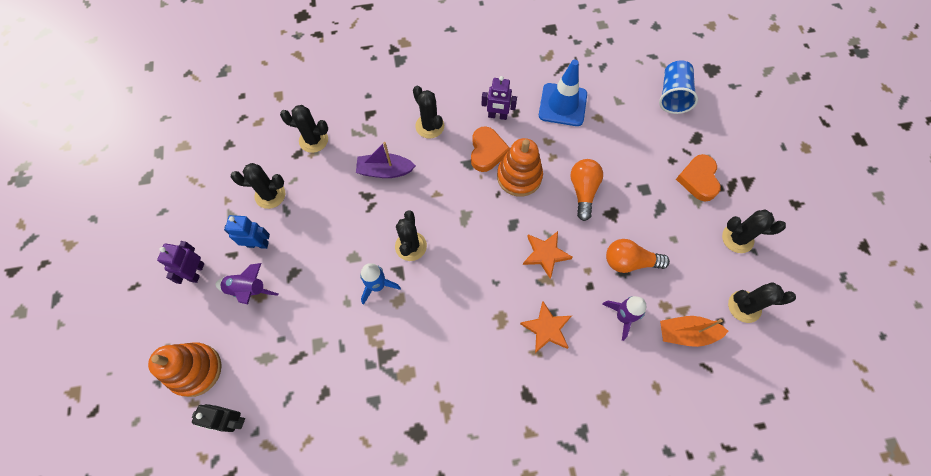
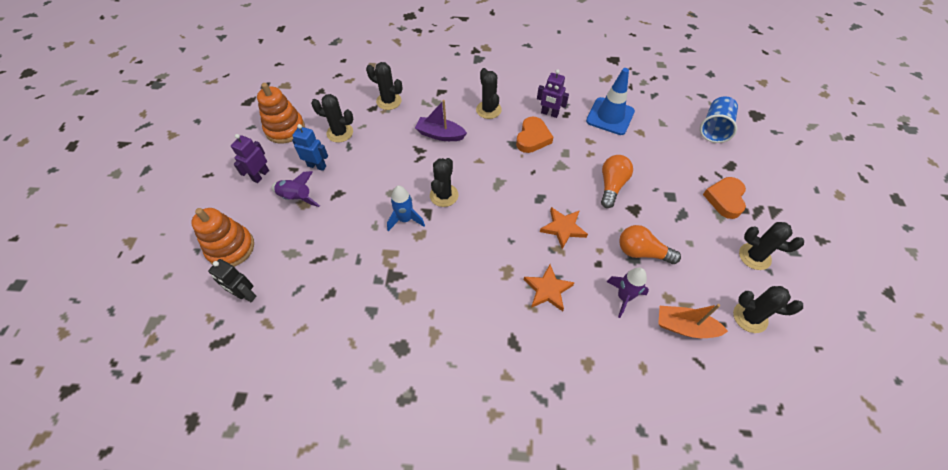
camera: 15 degrees right, 10 degrees down
orange stacking toy [497,138,543,197] -> orange stacking toy moved to [257,83,305,144]

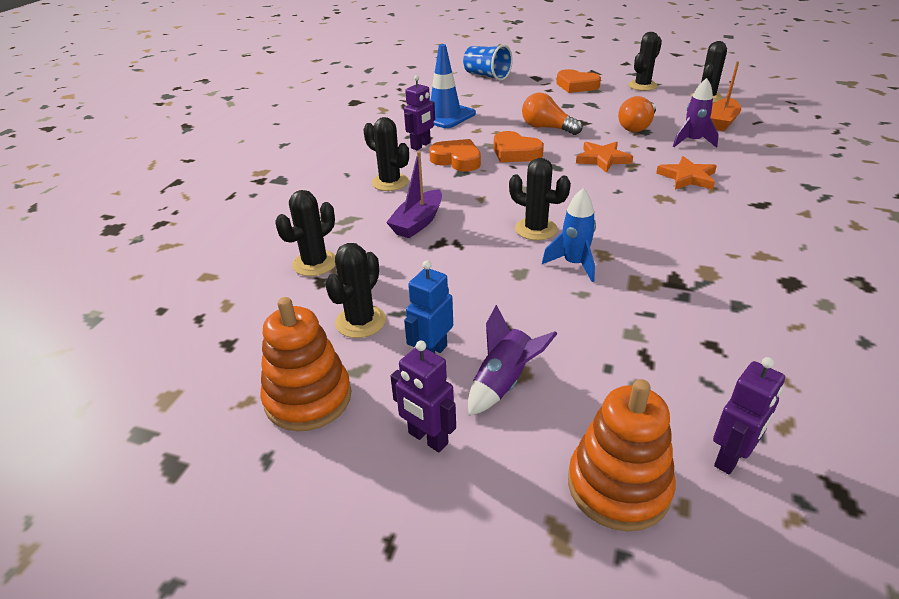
camera: 75 degrees left, 20 degrees down
black robot [208,259,257,302] -> purple robot [713,357,785,475]
black cactus [476,68,502,119] -> black cactus turned 45 degrees clockwise [363,117,409,191]
none -> orange heart [494,131,544,162]

